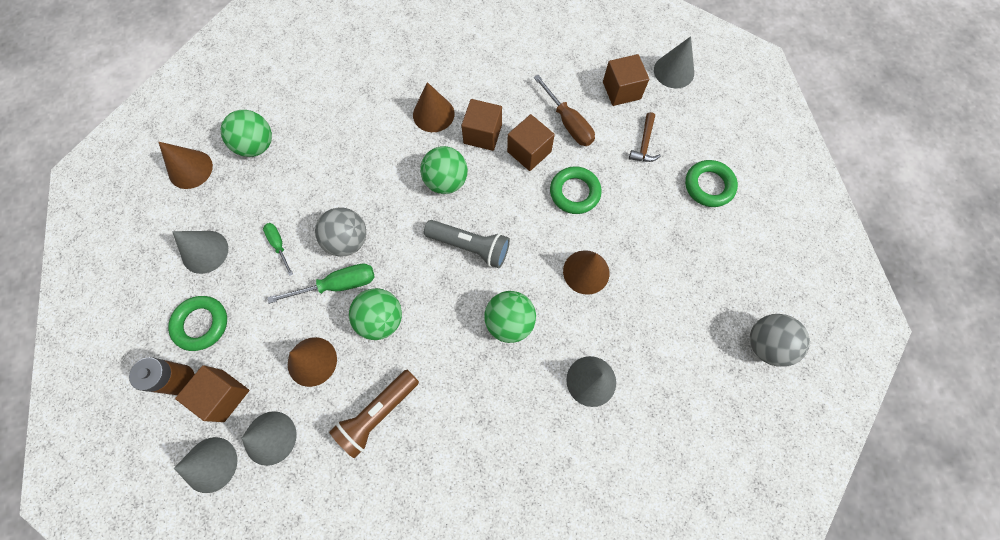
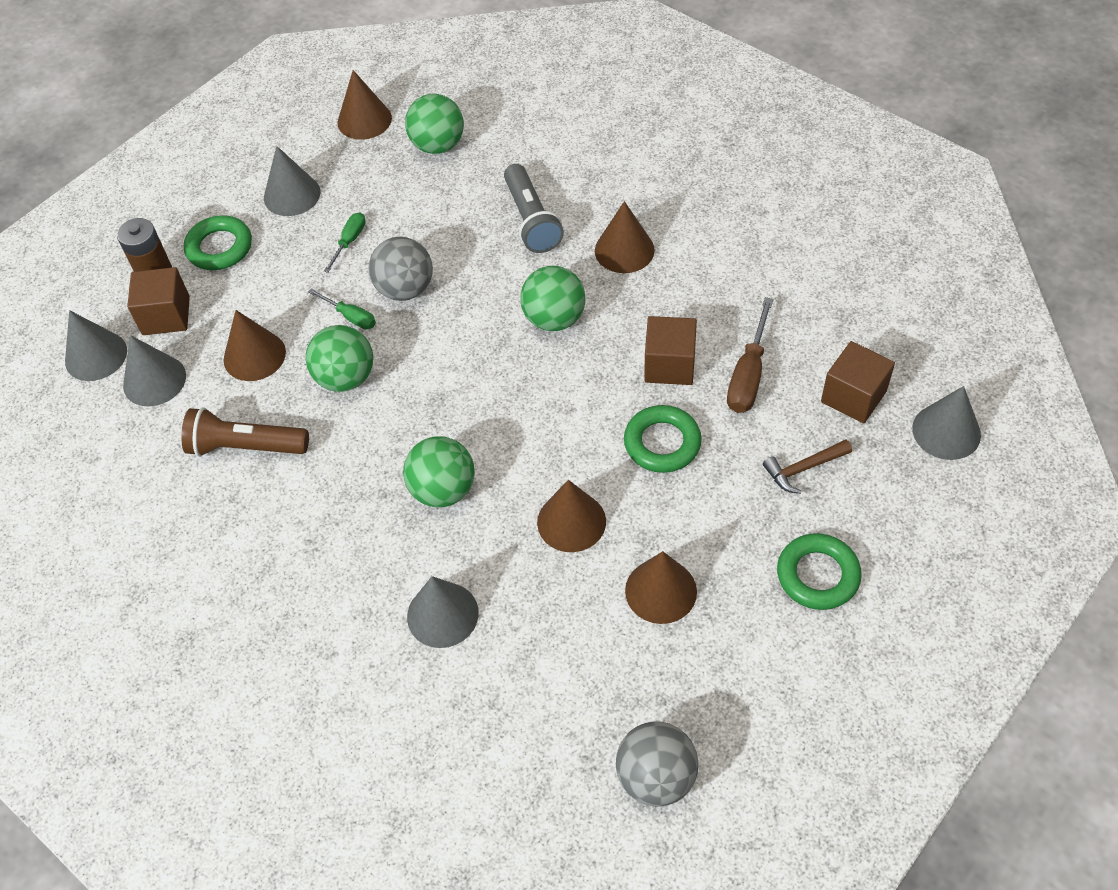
camera: 55 degrees right, 15 degrees down
green screwdriver [268,264,375,304] -> green screwdriver [308,288,376,329], size x0.61
grey flashlight [424,220,510,268] -> grey flashlight moved to [504,164,564,253]
brown cube [461,99,502,151] -> none
none -> brown cone [625,551,697,624]

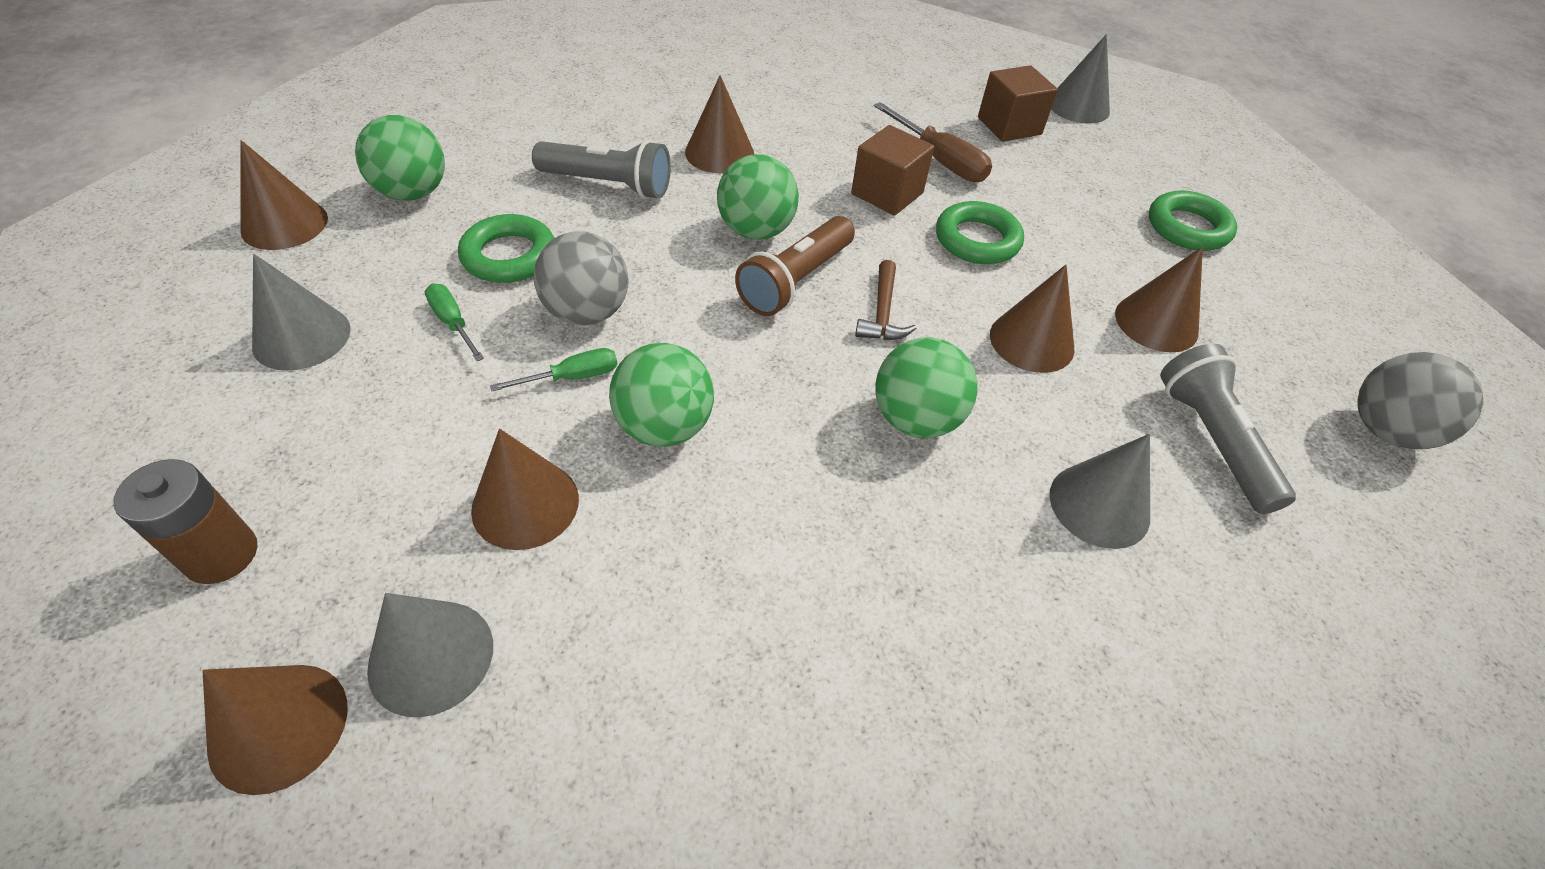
camera: 65 degrees left, 5 degrees down
grey cone [65,310,127,381] -> brown cone [202,665,348,795]
brown cube [127,267,190,335] -> none
brown flashlight [181,407,309,457] -> brown flashlight moved to [735,216,855,316]
green ring [184,215,252,270] -> green ring moved to [458,214,554,283]
brown hammer [763,439,852,494] -> brown hammer moved to [855,260,916,340]
none -> grey flashlight [1160,344,1296,514]

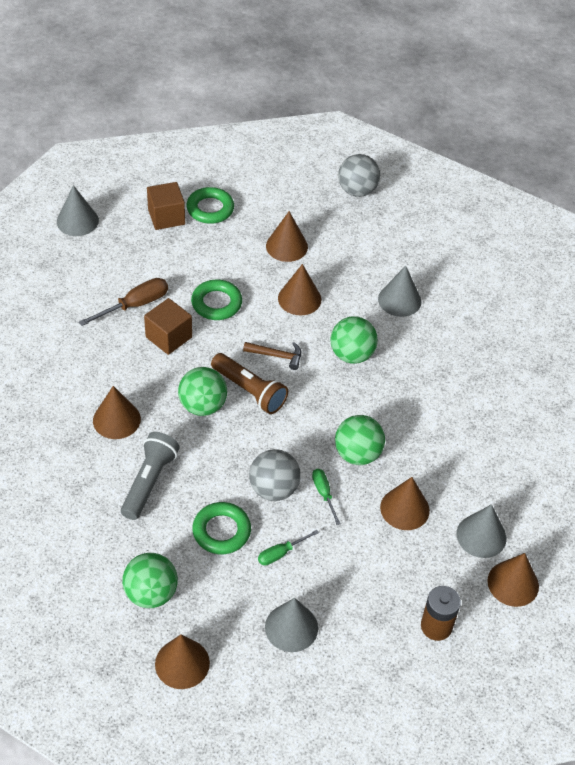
camera: 85 degrees left, 0 degrees up
brown cube [978,65,1058,142] -> brown cube moved to [147,182,185,230]
grey flashlight [1160,344,1296,514] -> none

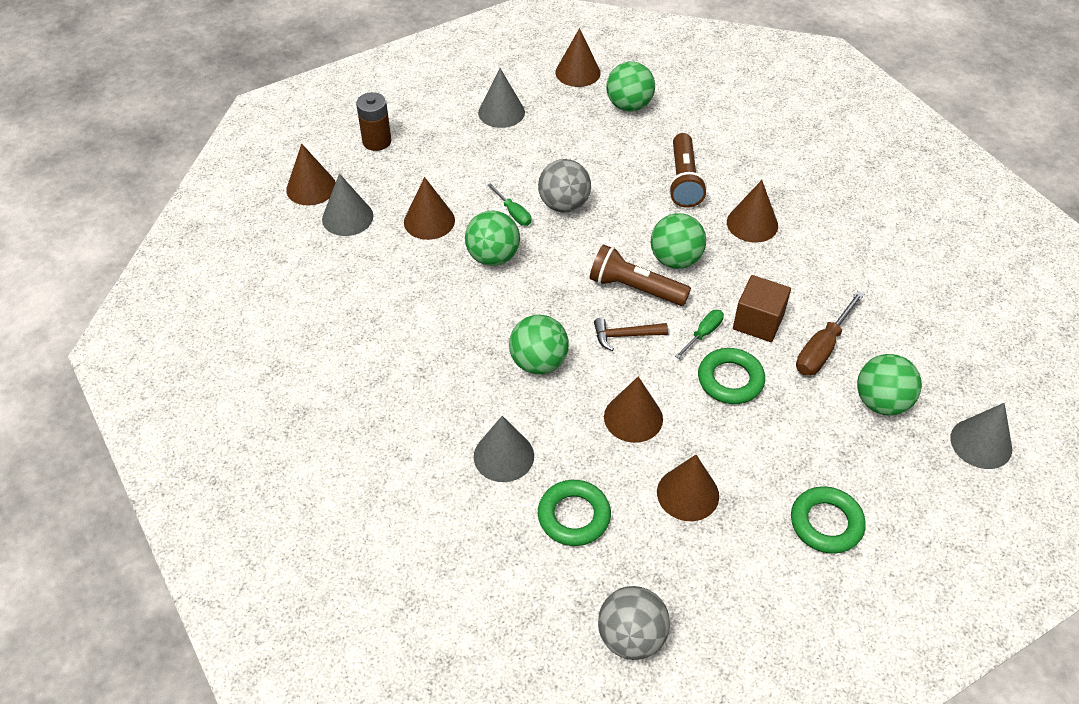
camera: 165 degrees right, 0 degrees up
grey flashlight [121,432,180,520] -> brown flashlight [669,133,707,208]
brown cube [147,182,185,230] -> none
green ring [192,502,251,554] -> green ring moved to [538,480,611,546]
green screwdriver [258,530,319,566] -> green screwdriver moved to [675,310,724,359]
none -> green ball [857,354,922,415]

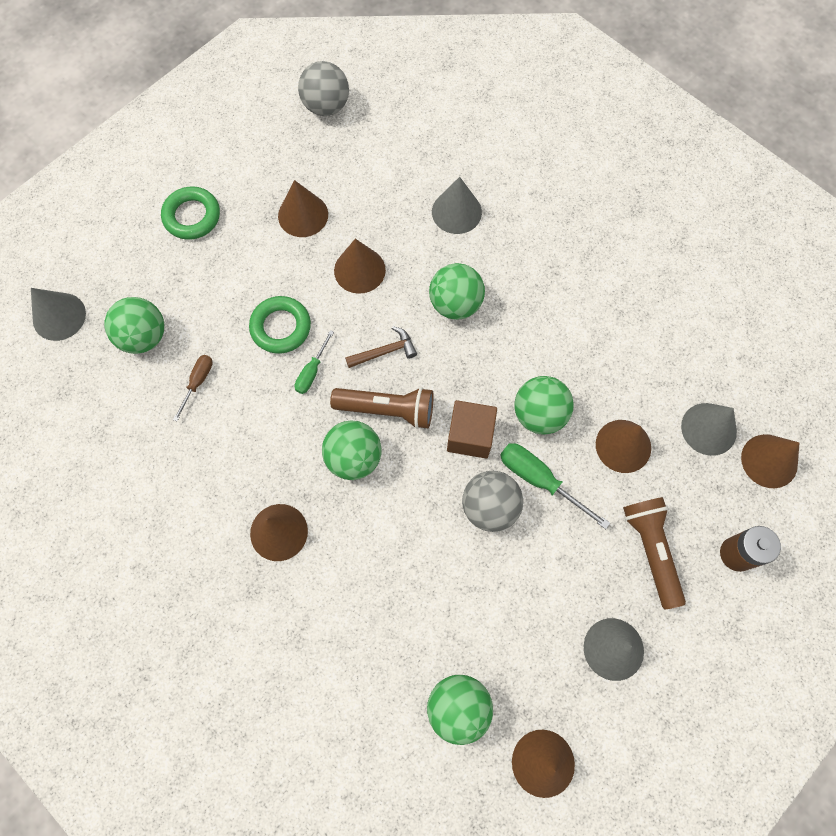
camera: 165 degrees right, 20 degrees up
green screwdriver [487,183,532,226] -> green screwdriver [500,443,610,529], size x1.65
green ring [538,480,611,546] -> none
brown flashlight [669,133,707,208] -> brown flashlight moved to [623,497,686,609]
brown cube [733,275,791,342] -> brown cube moved to [447,400,497,458]
brown screwdriver [796,291,864,375] -> brown screwdriver [173,355,213,421], size x0.61

